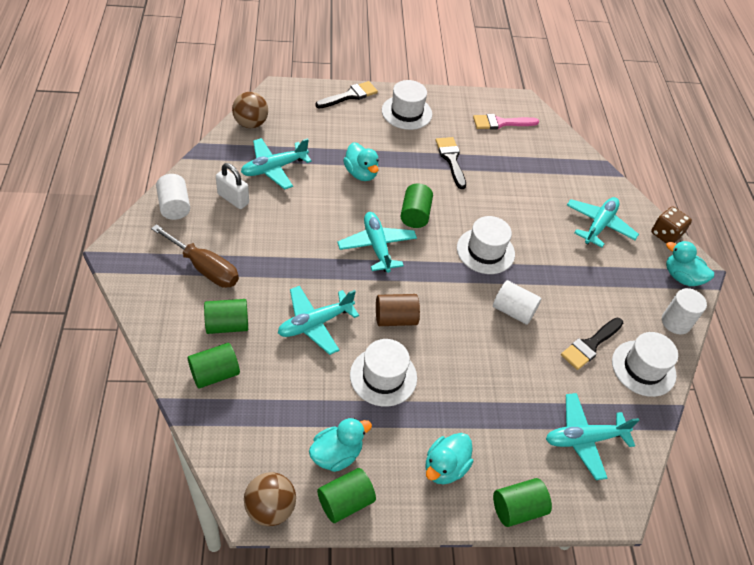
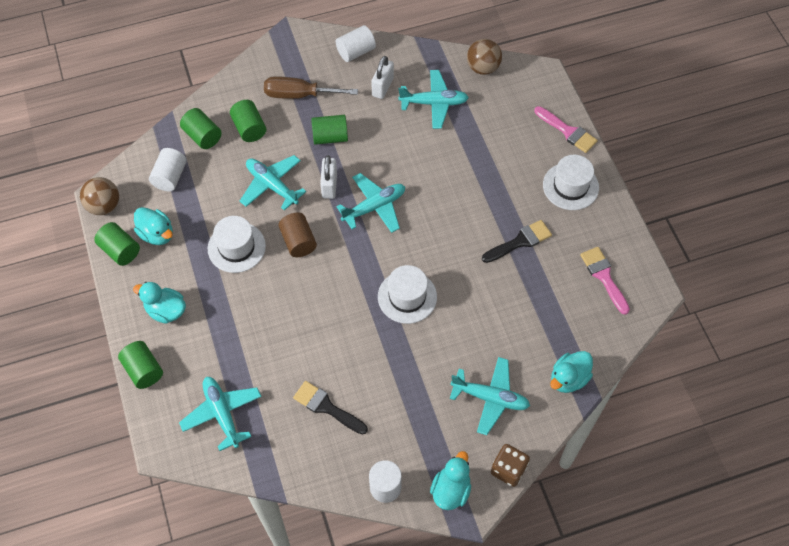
camera: 80 degrees right, 10 degrees up
brown screwdriver [151,224,239,288] -> brown screwdriver turned 75 degrees clockwise [264,76,358,99]
turquoise plane [241,138,312,190] -> turquoise plane turned 135 degrees clockwise [398,70,469,129]
black brush [316,81,378,109] -> pink brush [534,106,598,153]
turquoise duck [343,142,379,181] -> turquoise duck moved to [550,351,593,393]
green cylinder [400,184,433,228] -> green cylinder moved to [311,115,348,145]
white cylinder [493,280,542,325] -> white cylinder moved to [149,148,187,191]
white hat [612,332,678,397] -> none
none -> white padlock [320,155,337,199]

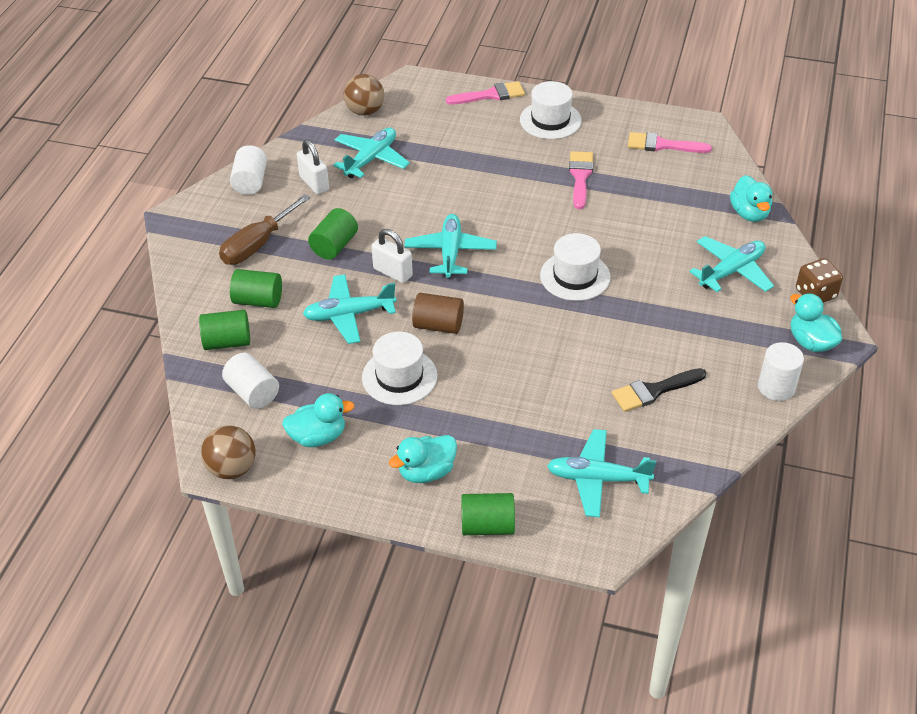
camera: 55 degrees left, 15 degrees down
green cylinder [94,222,140,266] -> none
black brush [482,220,552,263] -> pink brush [569,151,593,209]

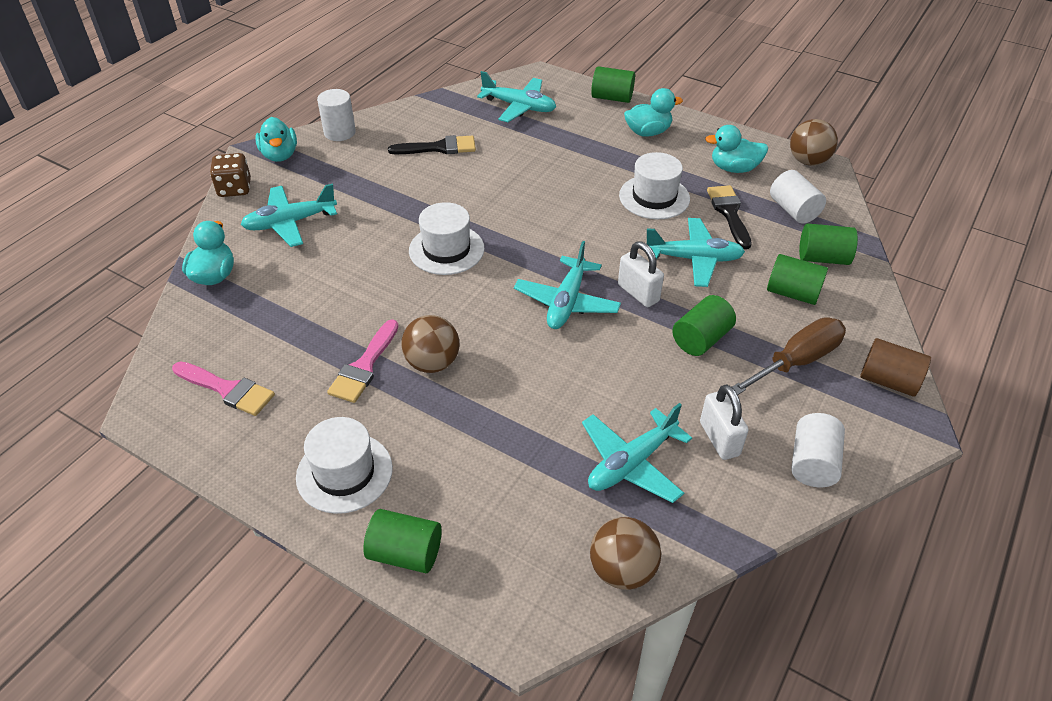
camera: 165 degrees left, 0 degrees up
brown cylinder [412,293,464,334] -> brown cylinder moved to [860,338,931,397]
pink brush [446,81,525,105] -> green cylinder [363,509,441,573]
none -> brown ball [401,315,459,373]
none -> black brush [707,185,752,249]

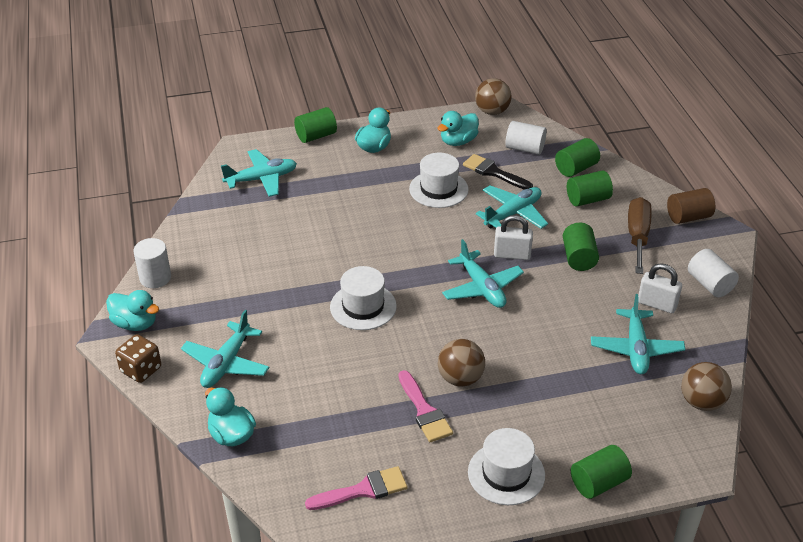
camera: 45 degrees left, 5 degrees down
black brush [388,135,476,154] -> none

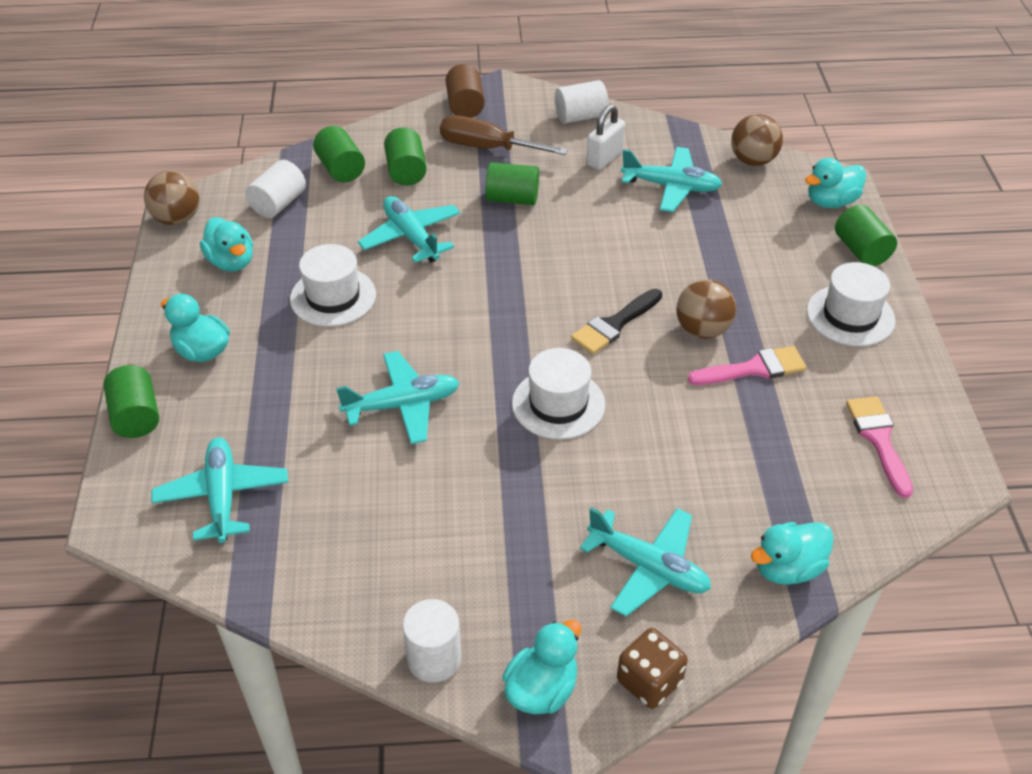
camera: 80 degrees left, 5 degrees up
turquoise plane [442,239,524,308] -> turquoise plane moved to [336,351,460,444]
black brush [463,154,533,190] -> black brush moved to [571,289,662,354]
white padlock [494,215,533,260] -> none
none -> turquoise duck [805,158,866,208]

